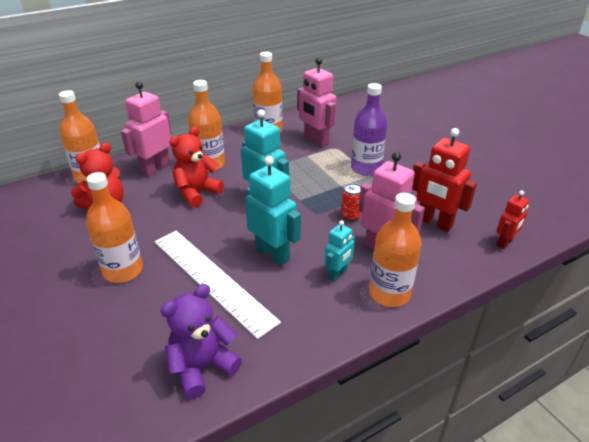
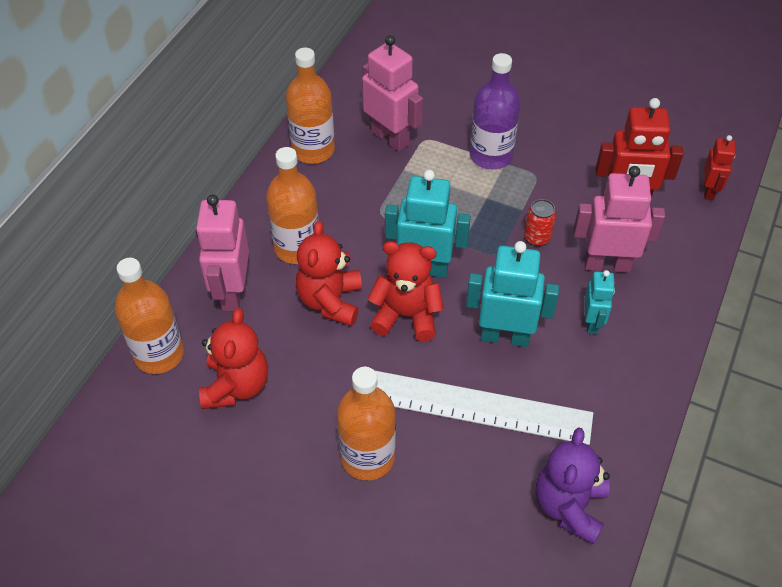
camera: 35 degrees left, 15 degrees up
pink robot [297,58,336,147] -> pink robot turned 150 degrees counterclockwise [362,35,423,152]
orange bottle [369,193,421,307] -> none
none -> red teddy bear [368,241,444,341]

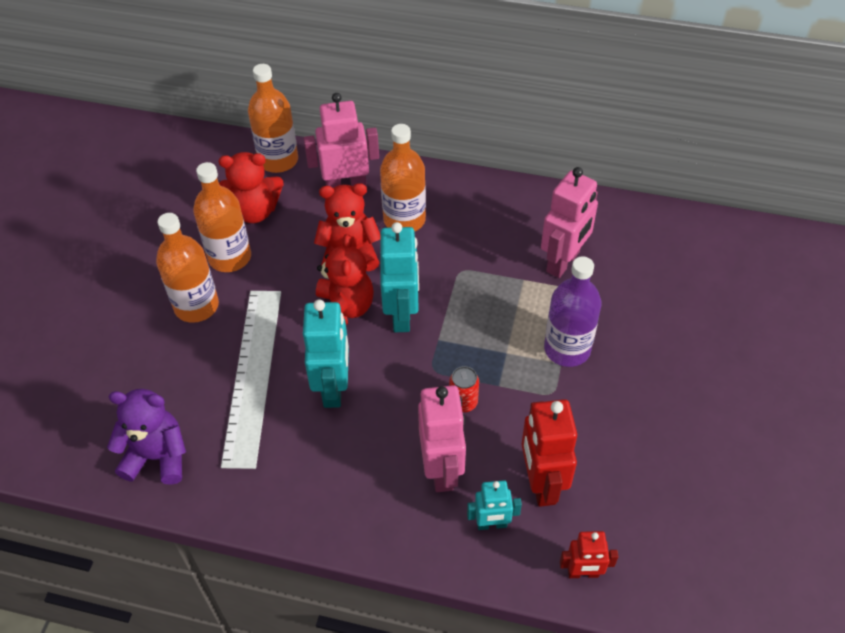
camera: 80 degrees right, 0 degrees up
orange bottle [286,48,335,164] -> orange bottle moved to [193,162,251,272]
turquoise robot [585,270,615,334] -> turquoise robot moved to [467,480,522,530]

